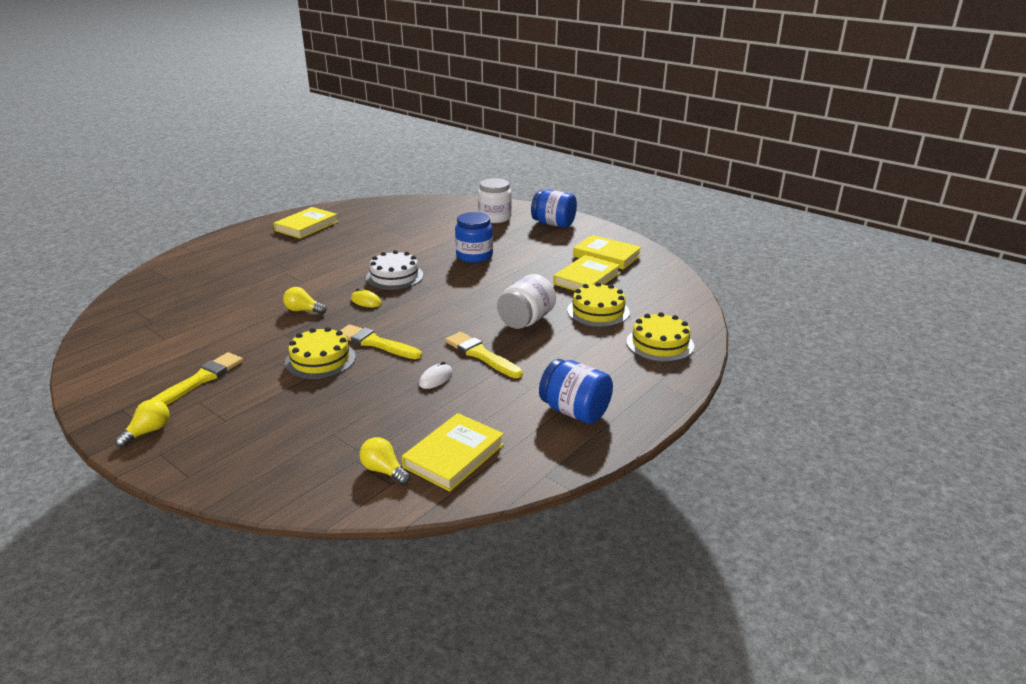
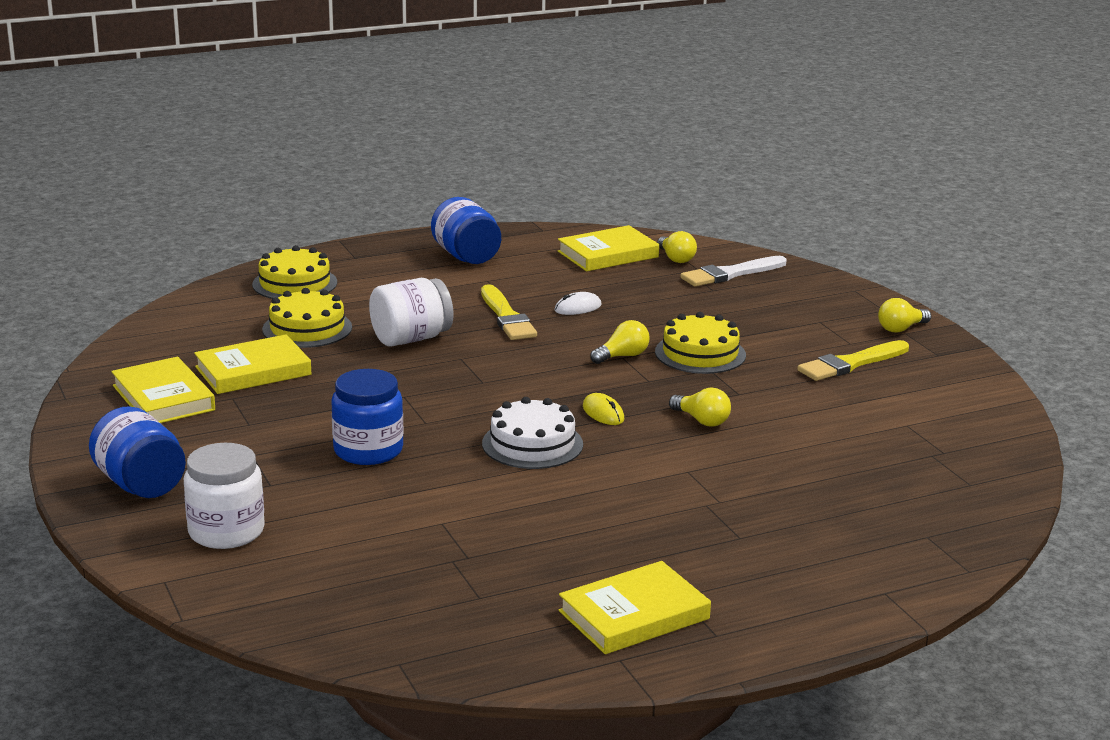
camera: 155 degrees left, 5 degrees down
yellow brush [340,324,422,359] -> yellow light bulb [590,320,650,364]
none -> white brush [680,256,787,287]

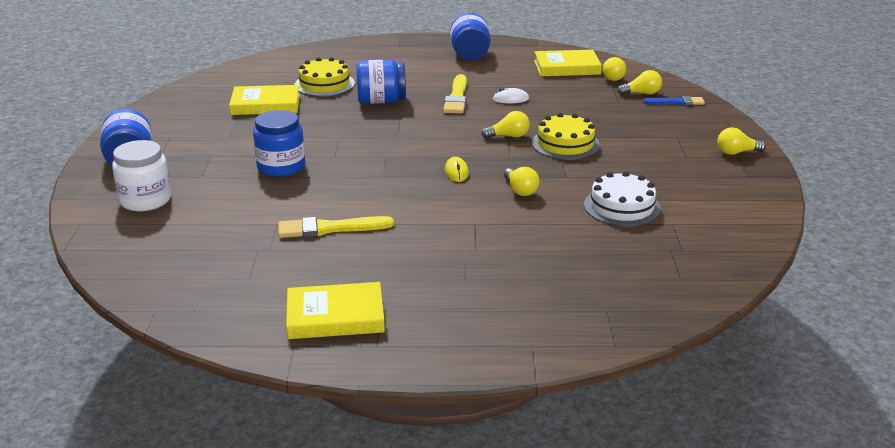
camera: 25 degrees right, 5 degrees up
yellow book [111,357,215,423] -> none
yellow cake [252,245,337,299] -> none
white jar [369,278,453,347] -> blue jar [356,60,406,104]
white cake [482,397,583,469] -> white cake moved to [584,171,661,227]
white brush [680,256,787,287] -> yellow light bulb [617,70,662,95]
yellow brush [797,340,909,381] -> yellow brush moved to [278,216,394,238]
none -> blue brush [643,96,705,105]

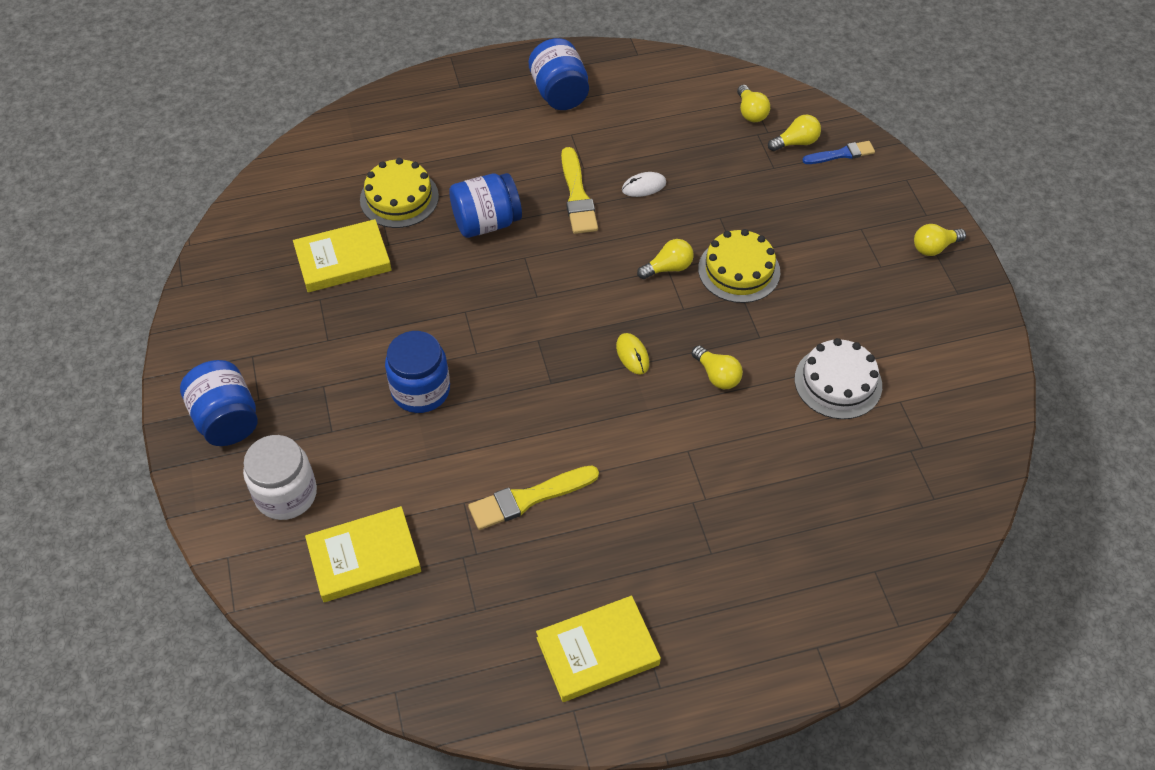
camera: 15 degrees left, 25 degrees up
yellow book [534,50,602,76] -> yellow book moved to [305,506,421,602]

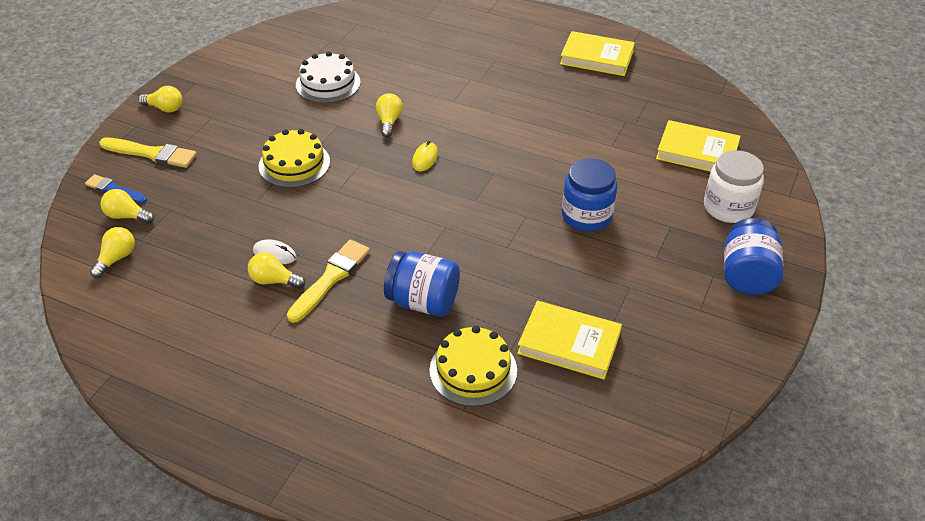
camera: 140 degrees left, 10 degrees down
yellow brush [468,465,599,530] -> yellow brush moved to [99,137,197,168]
blue jar [529,38,589,110] -> none
yellow light bulb [637,239,694,279] -> yellow light bulb moved to [248,252,305,289]

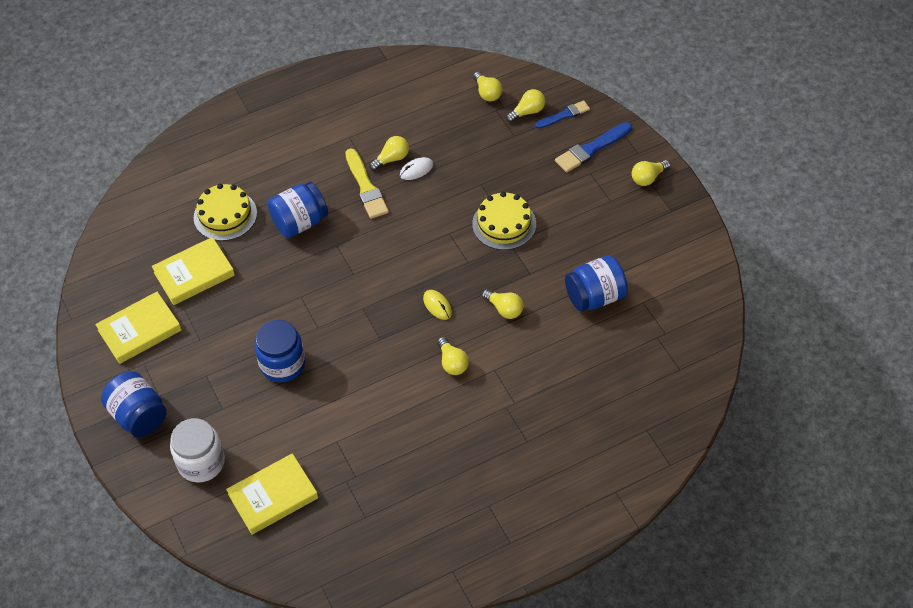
camera: 130 degrees right, 10 degrees up
yellow brush [99,137,197,168] -> blue brush [555,122,632,173]
white cake [296,51,361,103] -> blue jar [565,255,628,311]
yellow book [560,31,635,76] -> yellow book moved to [95,292,182,364]
none -> yellow light bulb [437,337,469,375]

